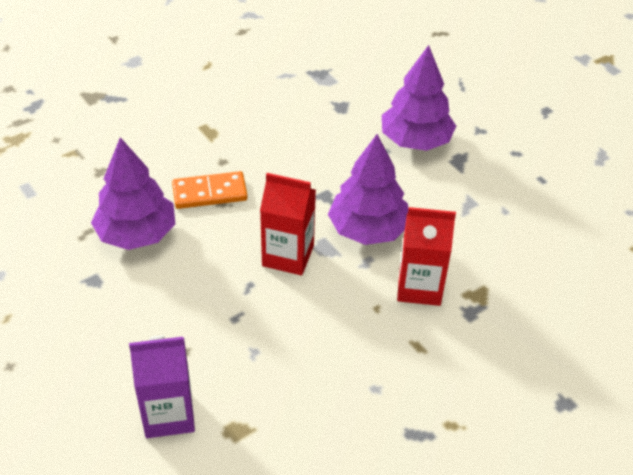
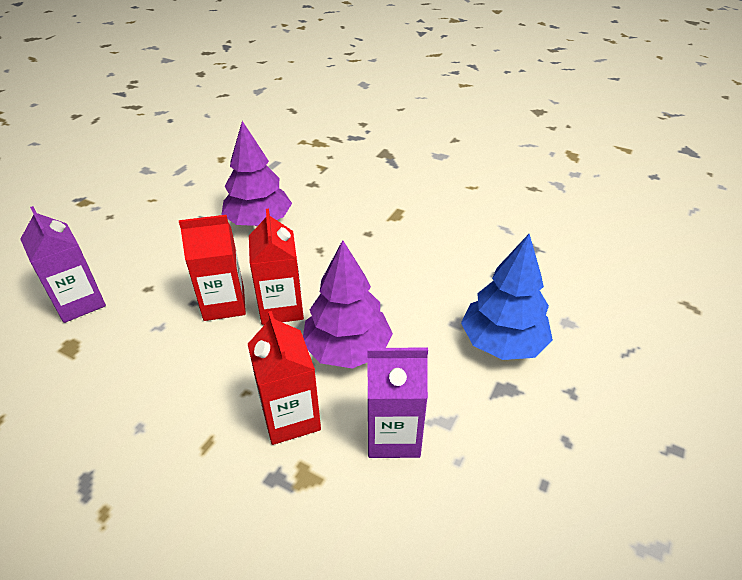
camera: 65 degrees right, 5 degrees down
orange domino [172,171,248,209] -> none
purple tree [382,45,456,151] -> blue tree [461,234,553,360]
none -> red carton [179,215,246,321]
none -> purple carton [367,348,428,458]

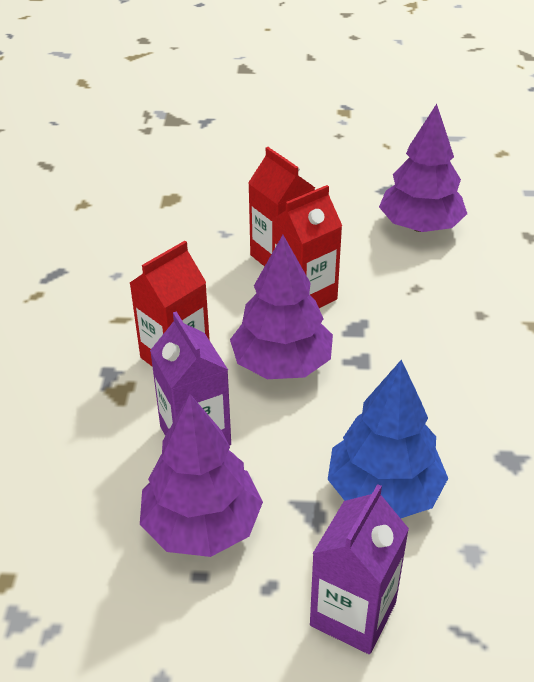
camera: 65 degrees right, 0 degrees up
purple carton [20,206,106,323] -> purple carton moved to [310,484,409,654]
none -> purple tree [140,394,263,557]

